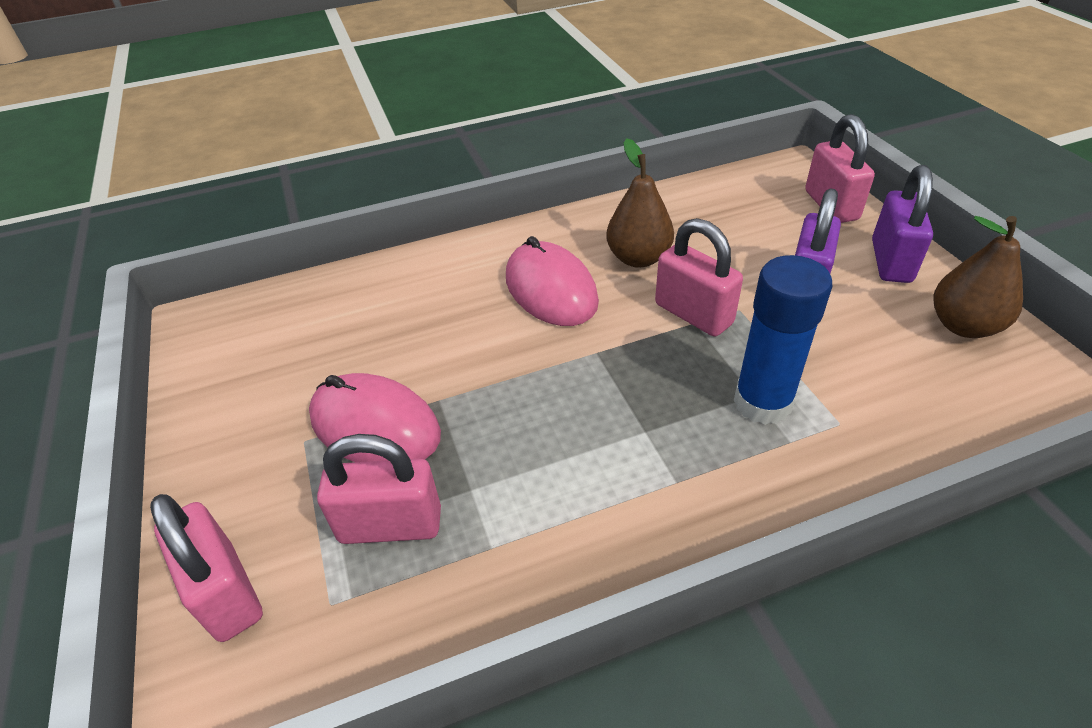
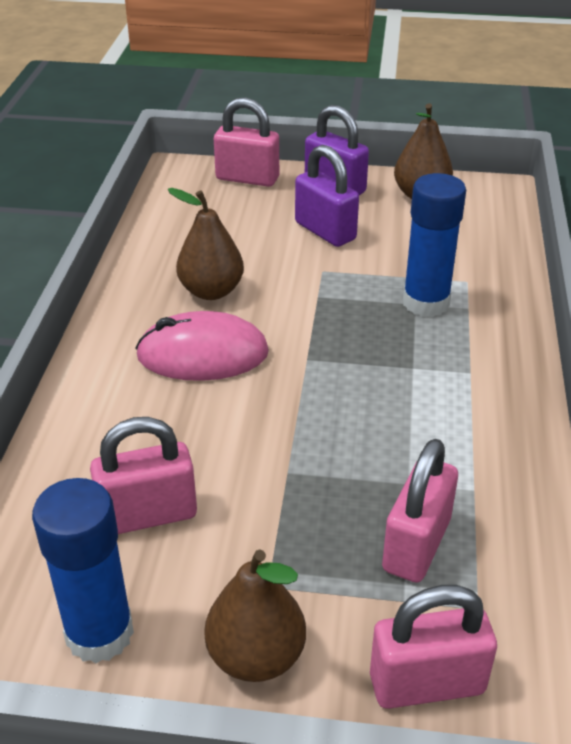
camera: 65 degrees left, 5 degrees down
pink mouse [309,373,441,462] -> none
pink padlock [655,218,743,337] -> pink padlock moved to [90,417,197,534]
none -> blue glue stick [32,478,134,663]
none -> brown pear [204,549,306,682]

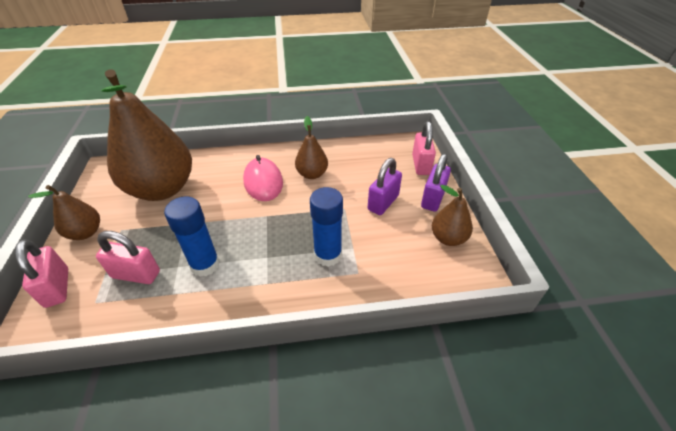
camera: 75 degrees right, 5 degrees up
blue glue stick [32,478,134,663] -> blue glue stick moved to [164,196,220,277]
pink padlock [90,417,197,534] -> brown pear [101,69,192,201]

